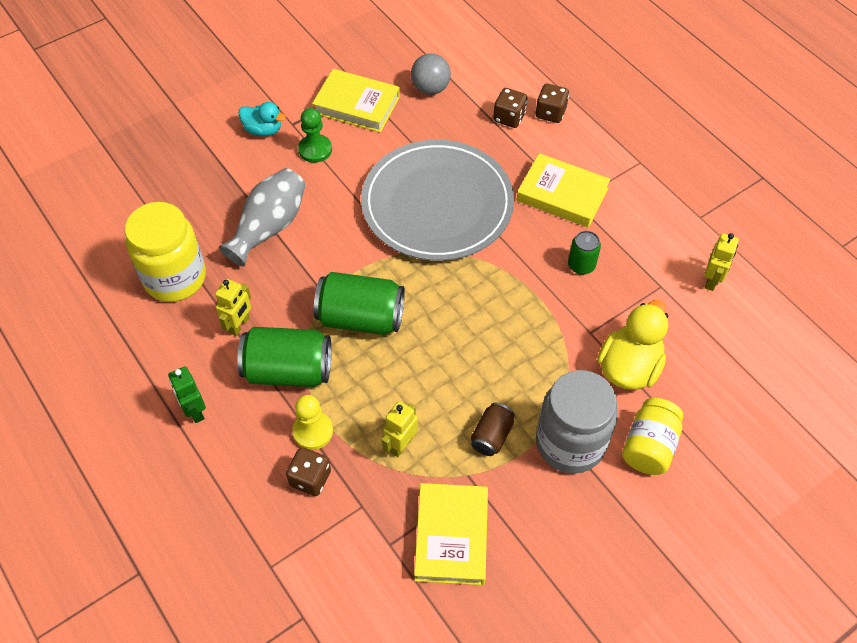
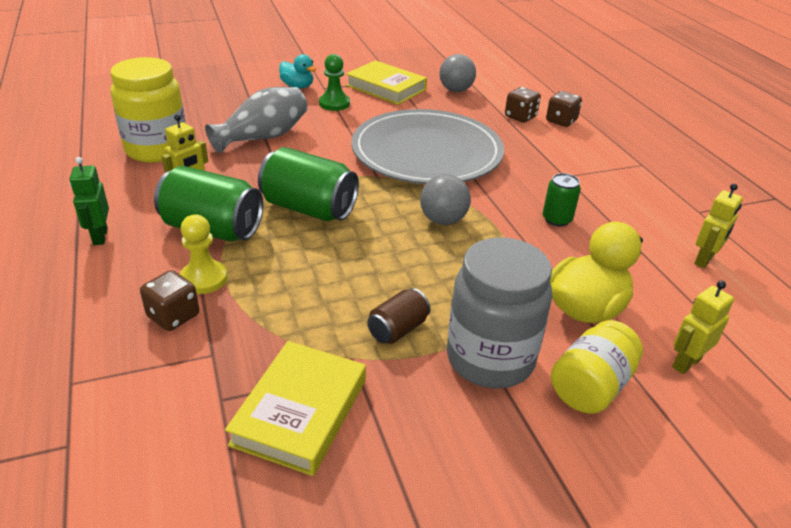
camera: 15 degrees right, 20 degrees down
yellow robot [382,401,418,457] -> yellow robot moved to [672,281,734,374]
yellow book [517,153,611,228] -> none
none -> grey ball [420,174,471,225]

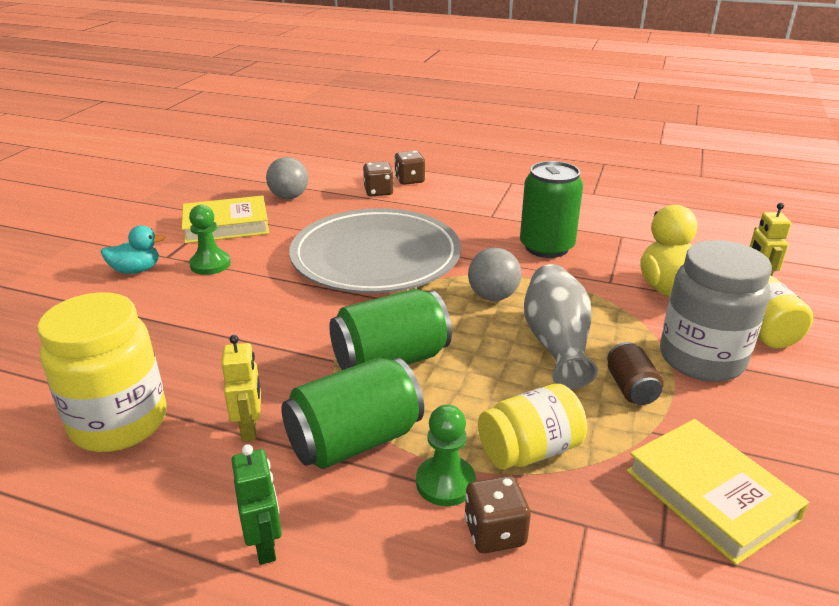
camera: 50 degrees left, 5 degrees down
green robot [69,157,109,245] -> green robot turned 135 degrees counterclockwise [231,444,282,565]
yellow pawn [180,214,227,294] -> green pawn [416,405,476,506]
grey vase [205,87,308,153] -> grey vase moved to [524,264,598,389]
green can [543,173,581,226] -> green can [520,161,583,258], size x1.87
yellow robot [694,184,743,268] -> none
none -> yellow jar [478,384,587,469]

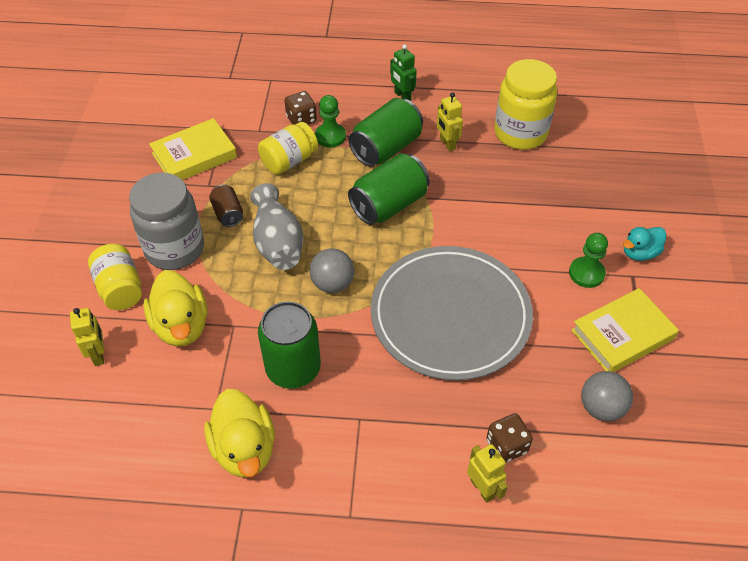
camera: 165 degrees right, 20 degrees up
brown dice [394,151,425,185] -> yellow robot [467,444,508,503]
yellow book [626,419,809,565] -> yellow book turned 75 degrees counterclockwise [149,118,237,180]
none -> yellow duck [204,389,275,478]

